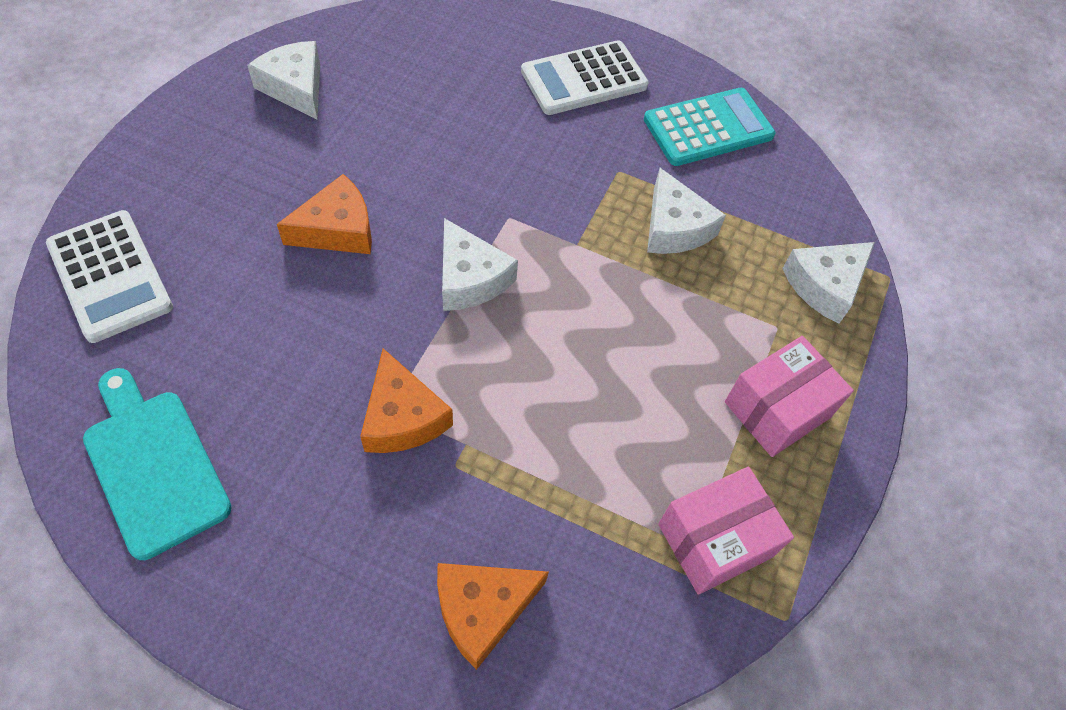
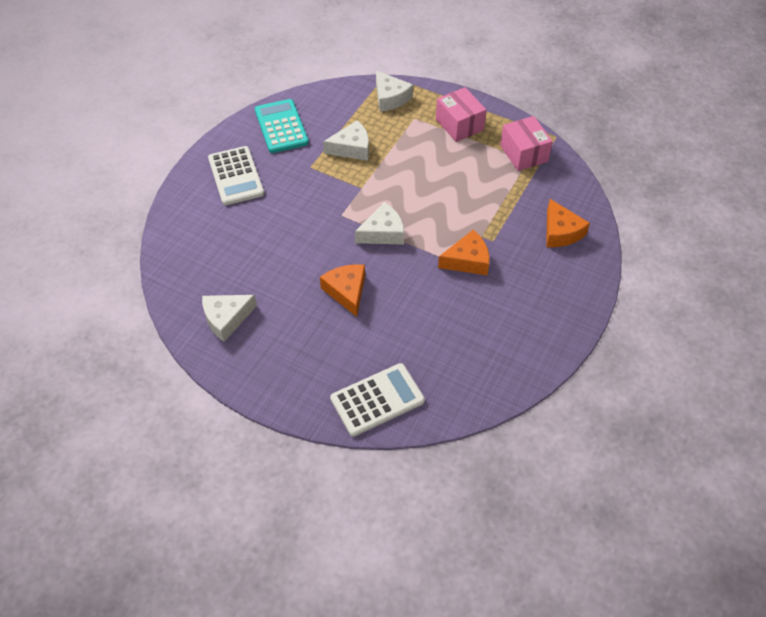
camera: 80 degrees left, 5 degrees down
turquoise cutting board [83,368,232,560] -> none

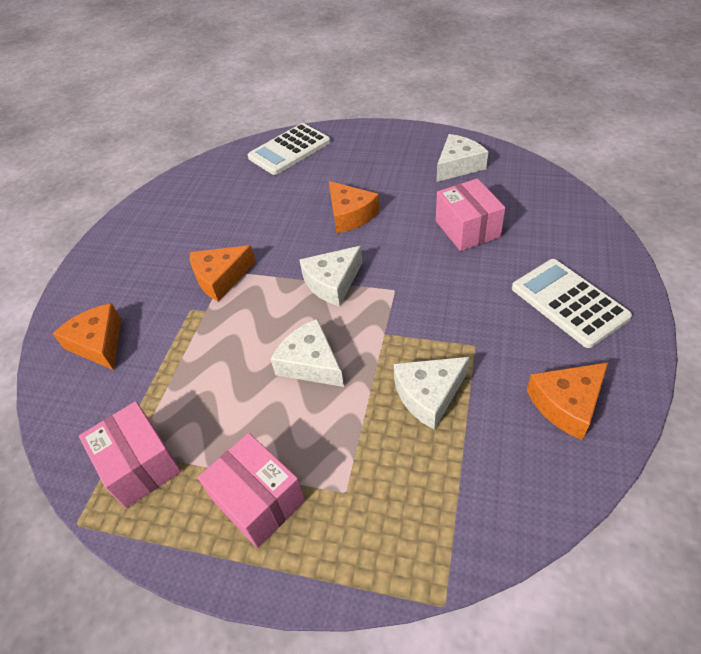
camera: 170 degrees right, 5 degrees down
turquoise calculator [255,99,309,153] -> orange cheese [527,362,608,440]
white cheese [376,70,413,112] -> white cheese moved to [270,319,344,387]
none -> pink box [436,178,505,251]

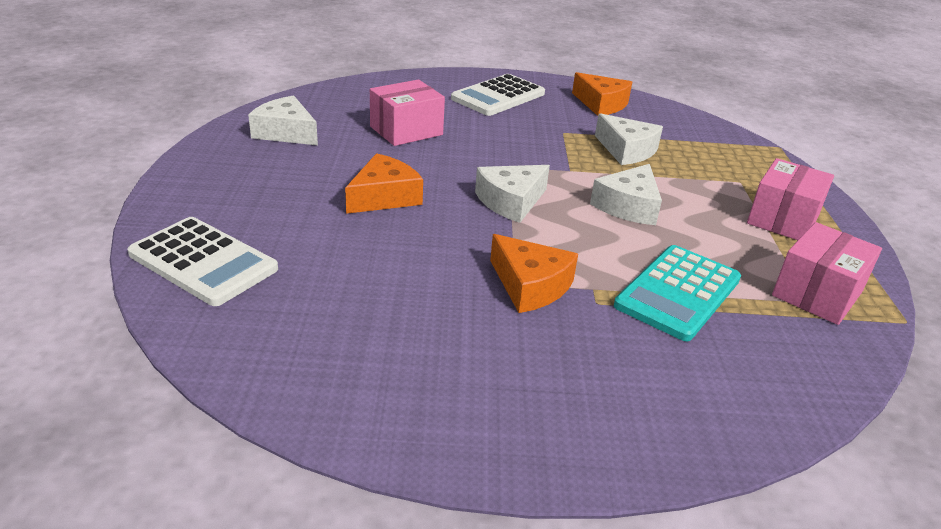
camera: 110 degrees left, 15 degrees down
orange cheese [52,303,121,370] -> none
white cheese [299,246,362,306] -> white cheese turned 105 degrees clockwise [475,165,550,223]
none -> turquoise calculator [614,245,741,341]

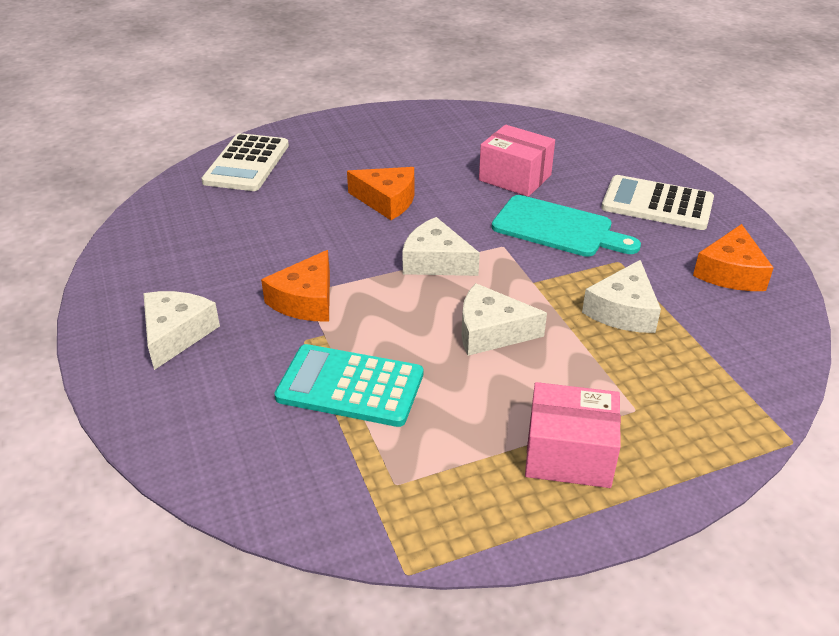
camera: 70 degrees right, 5 degrees up
white cheese [248,96,318,145] -> white cheese moved to [143,291,220,370]
pink box [772,222,882,325] -> none
none -> turquoise cutting board [492,195,641,257]

